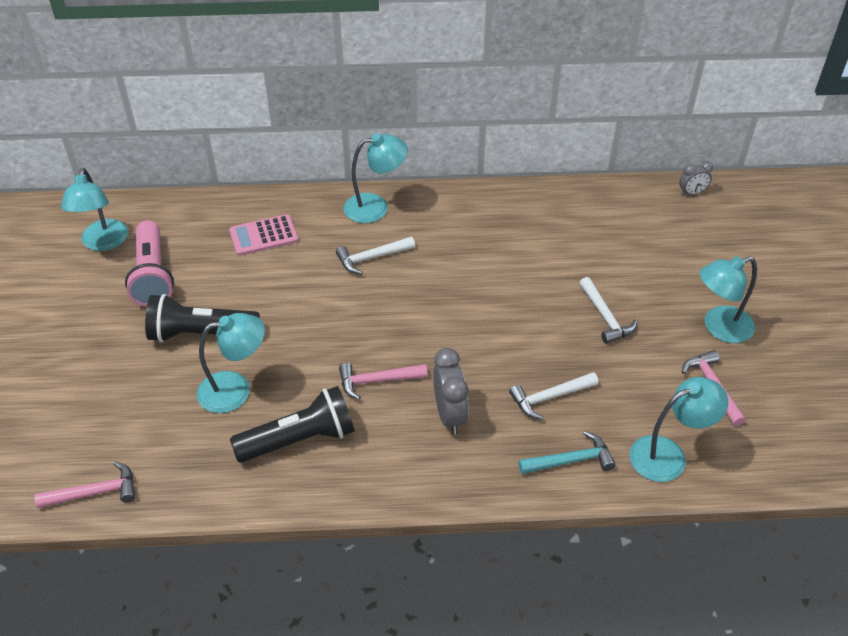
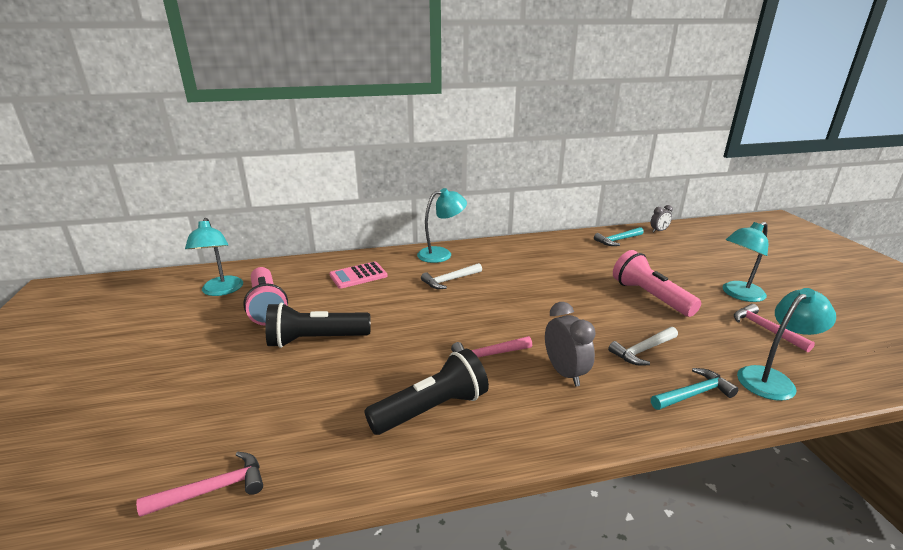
camera: 10 degrees left, 20 degrees down
turquoise lamp [197,313,265,413] -> none
white hammer [579,277,637,344] -> pink flashlight [613,250,701,317]
none -> turquoise hammer [594,227,644,246]

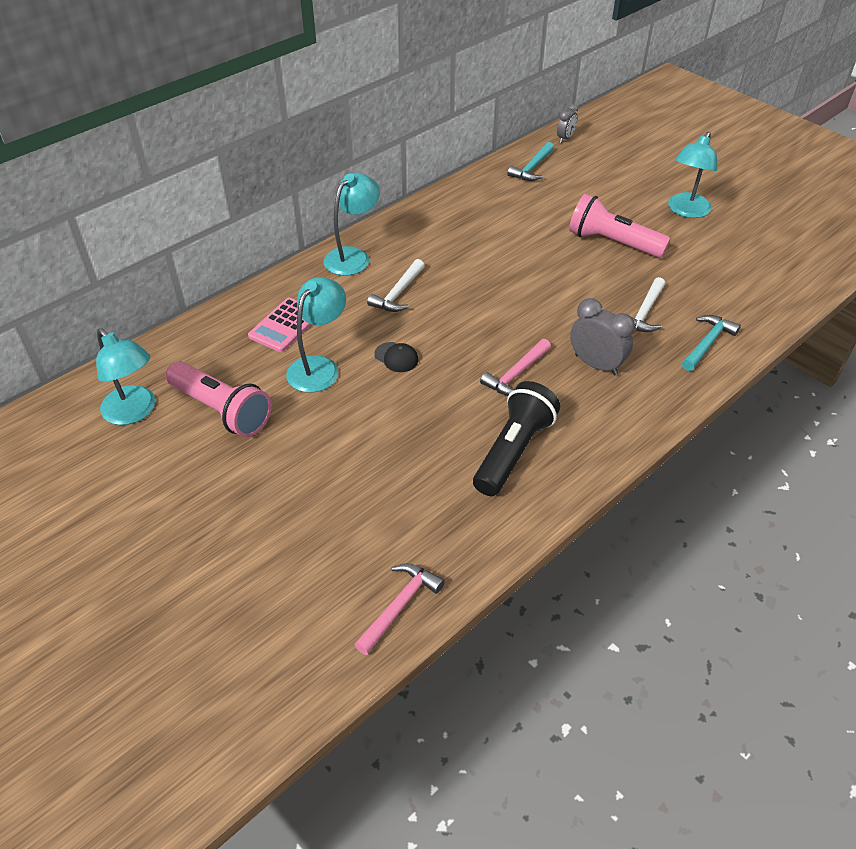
camera: 30 degrees left, 20 degrees up
black flashlight [265,303,371,348] -> none
pink hammer [734,304,815,352] -> none
turquoise lamp [737,288,836,401] -> turquoise lamp moved to [286,277,346,393]
none -> black cap [374,342,418,372]

